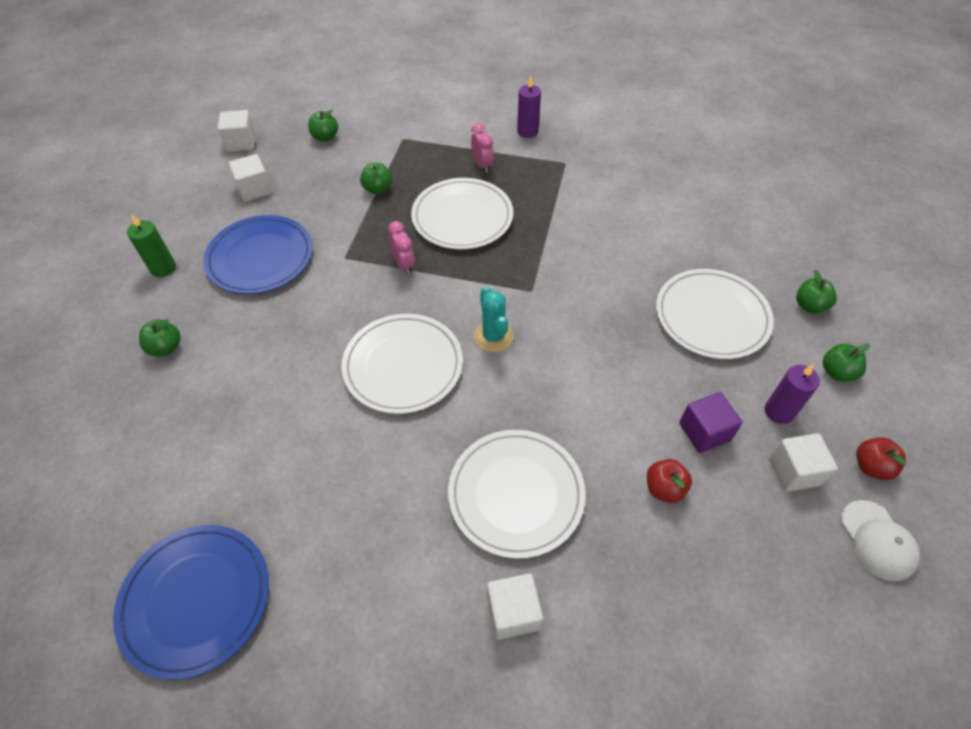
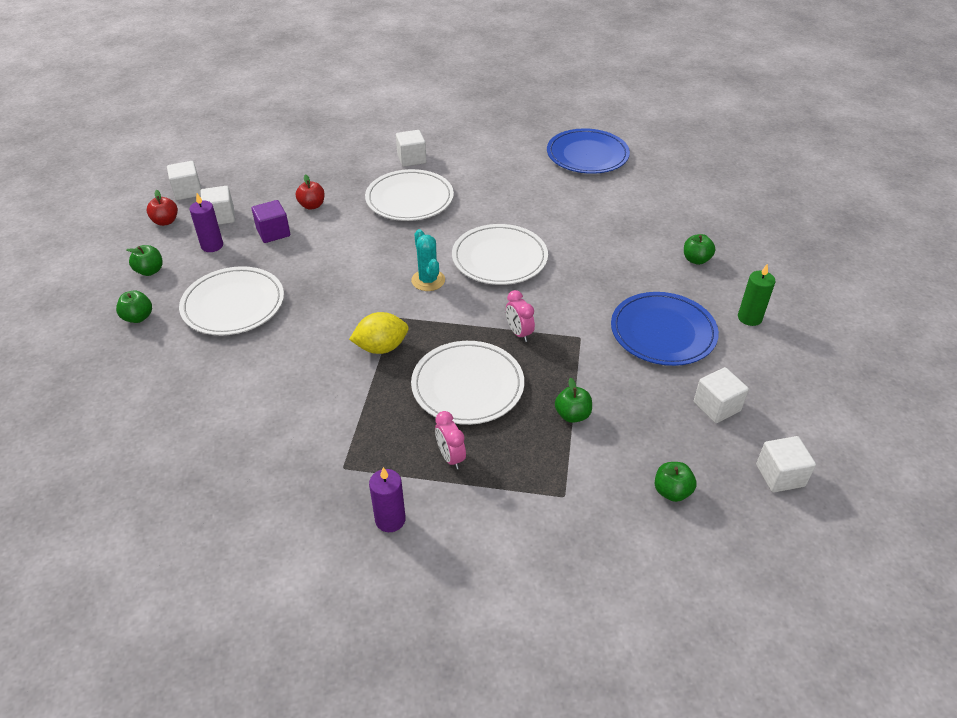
camera: 175 degrees right, 10 degrees down
white cap [840,500,920,581] -> white cube [167,161,201,200]
none -> yellow lemon [349,312,409,354]

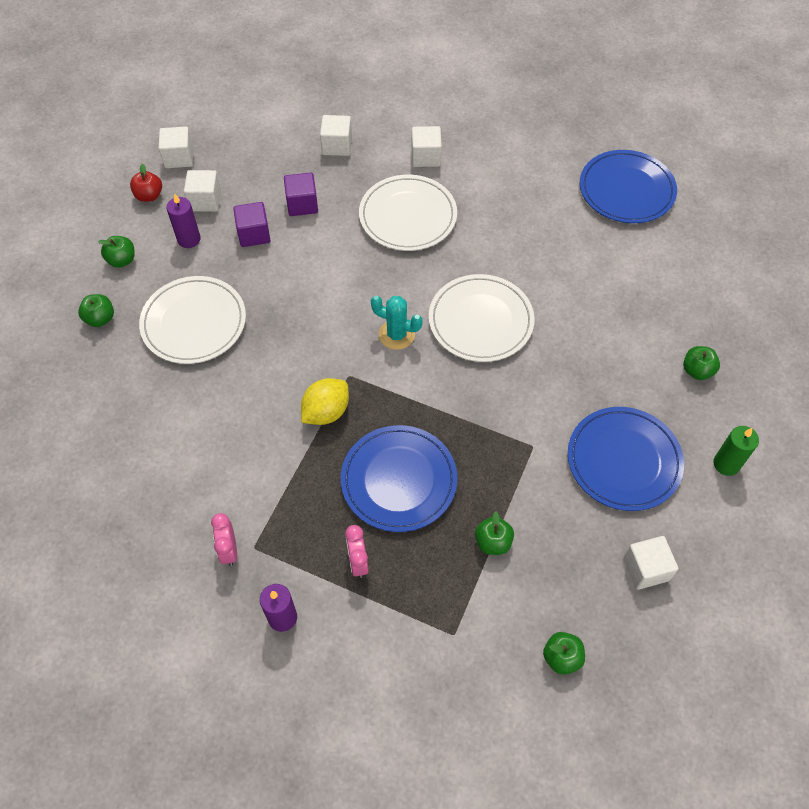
camera: 15 degrees right, 15 degrees up
red apple [296,174,325,210] -> purple cube [284,172,318,216]
yellow lemon [349,312,409,354] -> yellow lemon turned 45 degrees counterclockwise [301,378,349,425]
turquoise cactus [411,229,445,291] -> turquoise cactus turned 60 degrees counterclockwise [371,296,423,350]
white plate [411,341,524,425] -> blue plate [341,425,457,532]
pink clock [506,290,535,342] -> pink clock moved to [211,513,237,566]
white cube [756,436,816,492] -> white cube moved to [320,115,352,156]

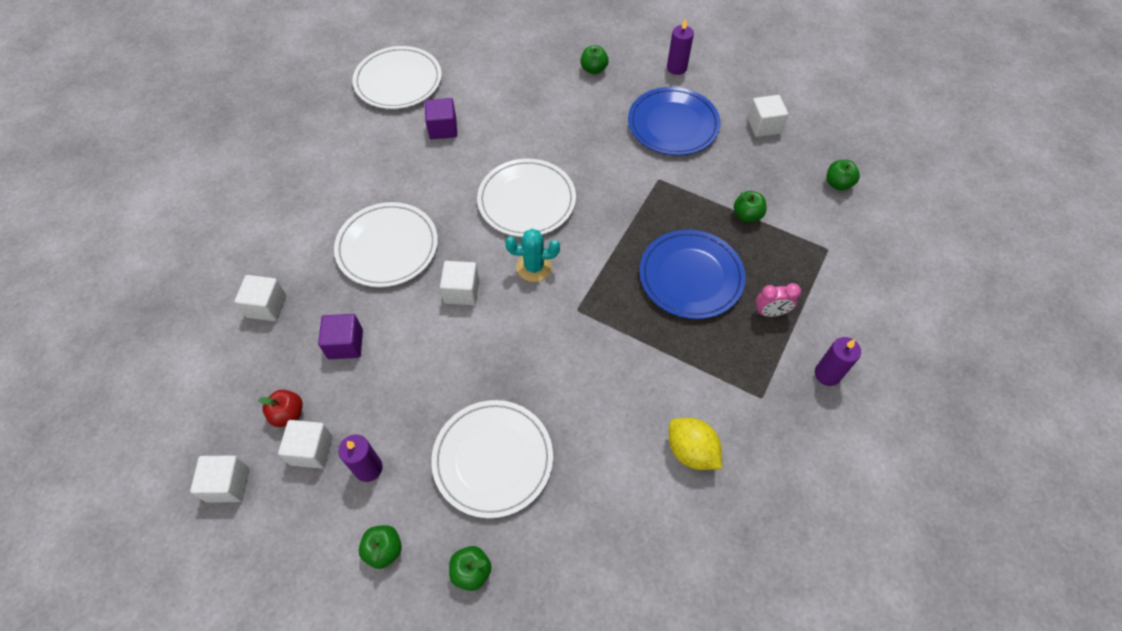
camera: 85 degrees left, 0 degrees up
red apple [130,163,162,202] -> red apple moved to [258,390,303,427]
pink clock [211,513,237,566] -> none
purple cube [233,202,271,247] -> purple cube moved to [425,98,457,139]
yellow lemon [301,378,349,425] -> yellow lemon moved to [669,418,722,470]
turquoise cactus [371,296,423,350] -> turquoise cactus turned 60 degrees clockwise [505,229,560,282]
white cube [412,126,442,167] -> white cube moved to [440,261,479,305]
blue plate [580,150,677,223] -> white plate [353,46,442,109]
green candle [713,426,759,476] -> purple candle [667,19,694,75]

